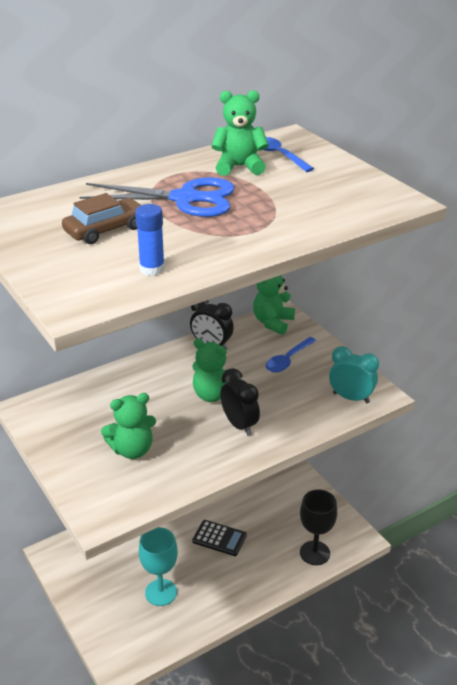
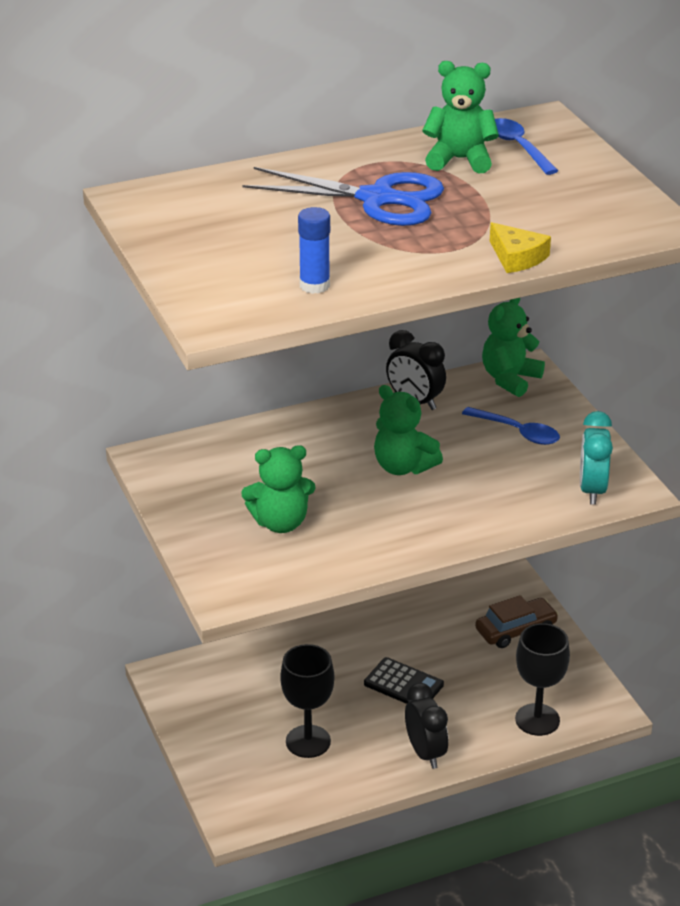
camera: 10 degrees right, 0 degrees up
brown car [62,193,141,244] -> brown car moved to [475,595,559,648]
turquoise goblet [139,527,178,606] -> black goblet [280,644,334,758]
black clock [220,368,260,436] -> black clock moved to [405,683,448,769]
blue spoon [266,337,316,373] -> blue spoon turned 105 degrees counterclockwise [462,407,560,445]
turquoise clock [329,346,379,403] -> turquoise clock turned 120 degrees counterclockwise [580,411,613,505]
none -> yellow cheese [490,222,551,273]

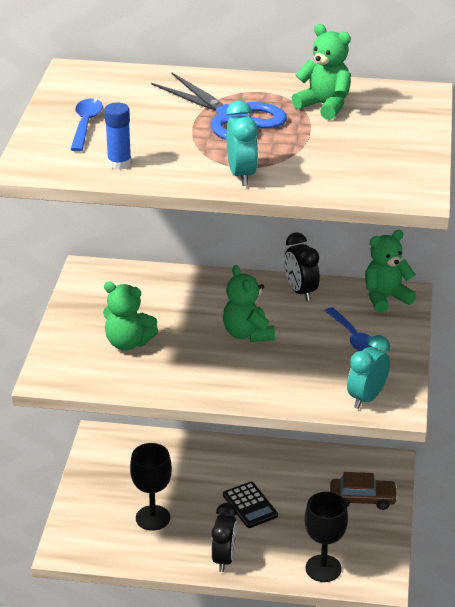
camera: 30 degrees right, 0 degrees up
yellow cheese [490,222,551,273] -> none
blue spoon [495,118,558,175] -> blue spoon moved to [70,98,103,152]
none -> turquoise clock [226,100,258,186]

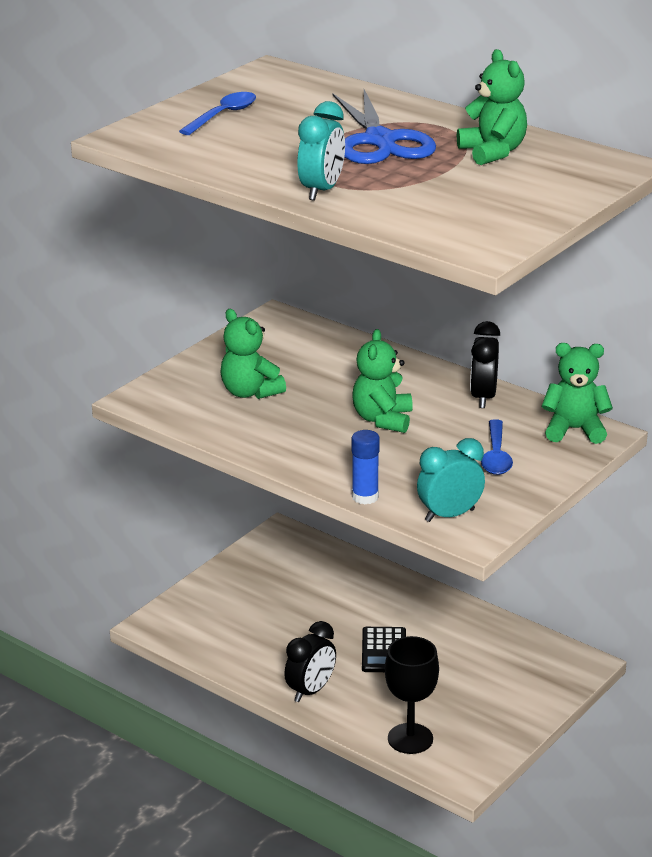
camera: 30 degrees right, 5 degrees down
blue glue stick [104,103,132,170] -> blue glue stick moved to [352,430,380,504]
black goblet [130,443,172,531] -> none
brown car [330,472,398,510] -> none

